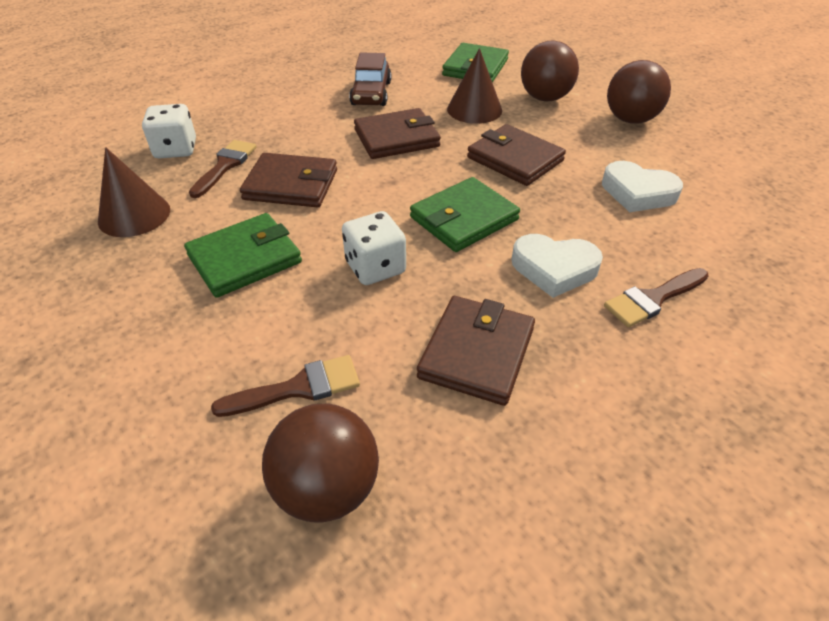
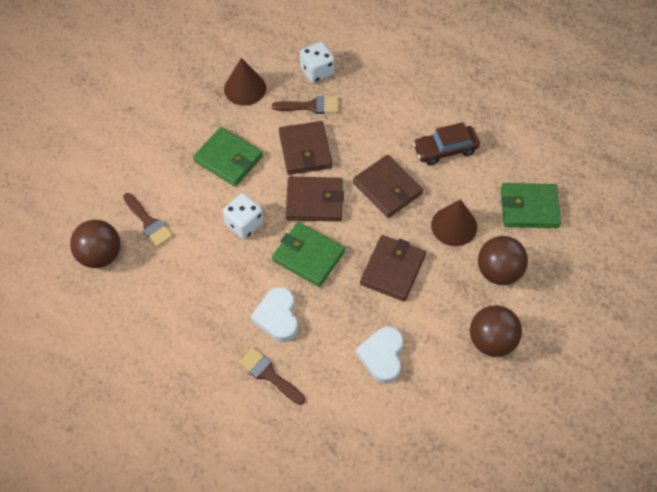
camera: 70 degrees right, 15 degrees up
brown wallet [417,296,535,406] -> brown wallet moved to [286,177,344,222]

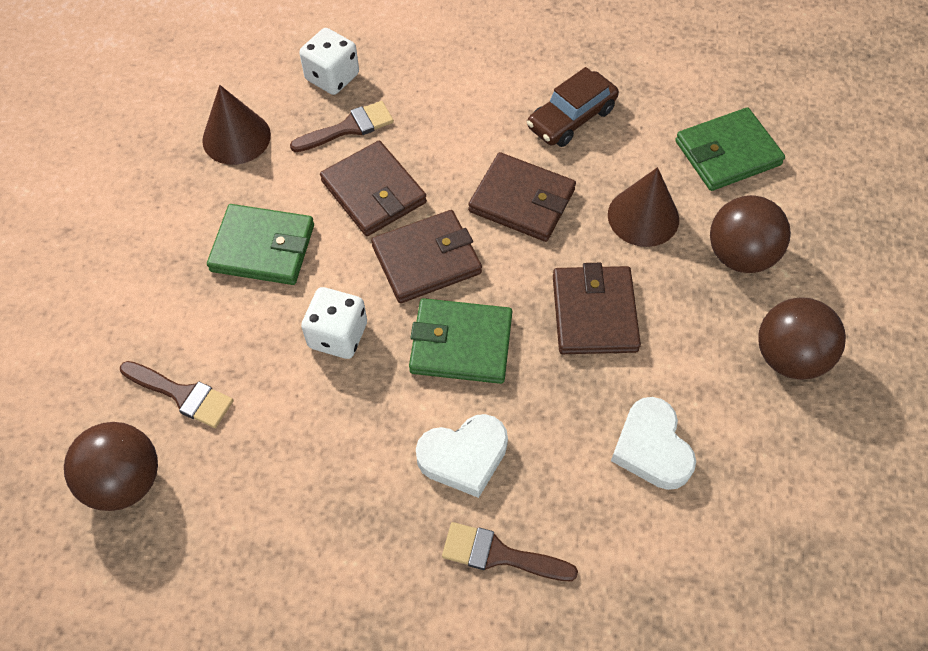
camera: 25 degrees left, 0 degrees up
white heart [251,287,298,342] -> white heart turned 75 degrees counterclockwise [416,414,508,498]

